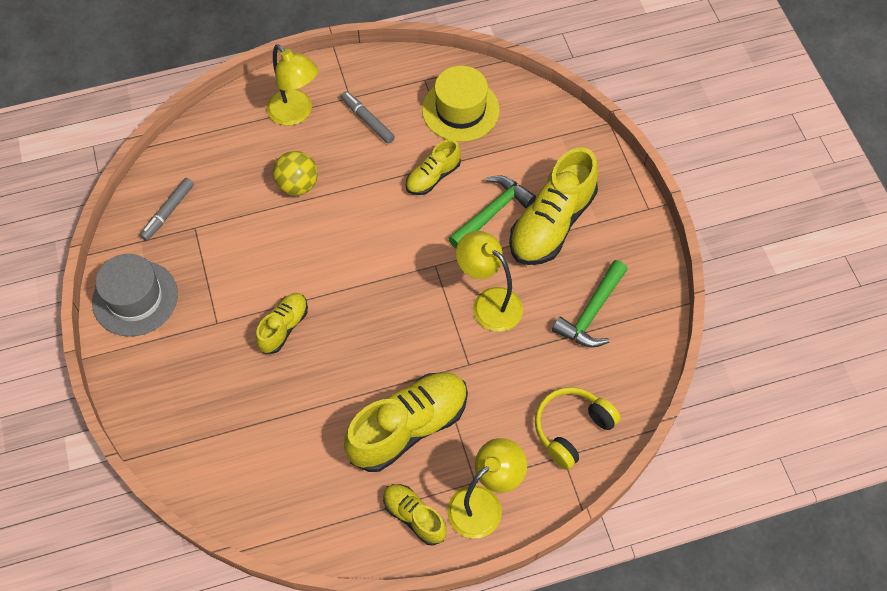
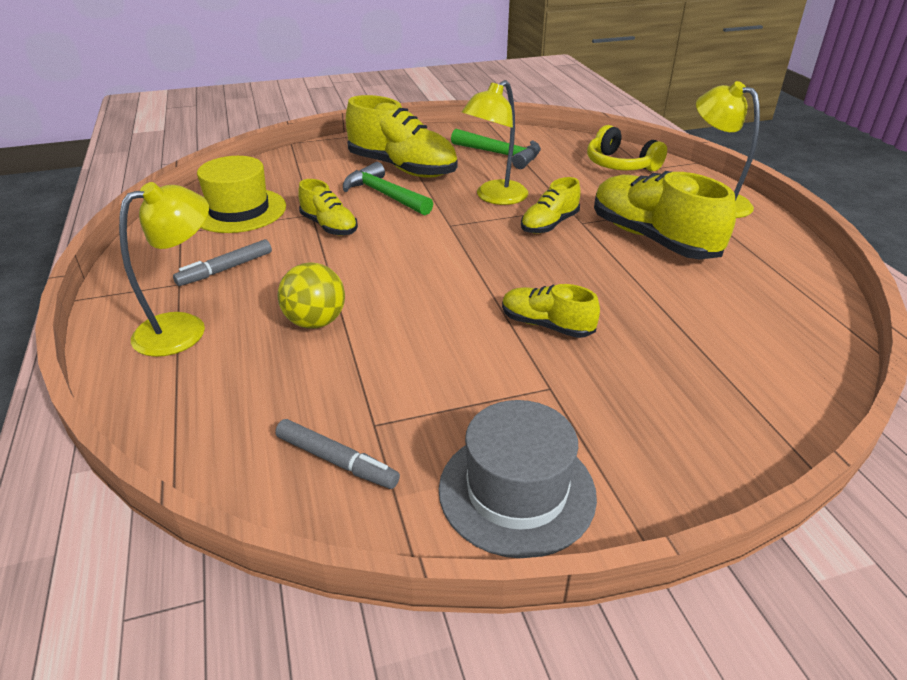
camera: 90 degrees left, 25 degrees down
yellow shoe [383,484,447,546] -> yellow shoe moved to [521,177,580,234]

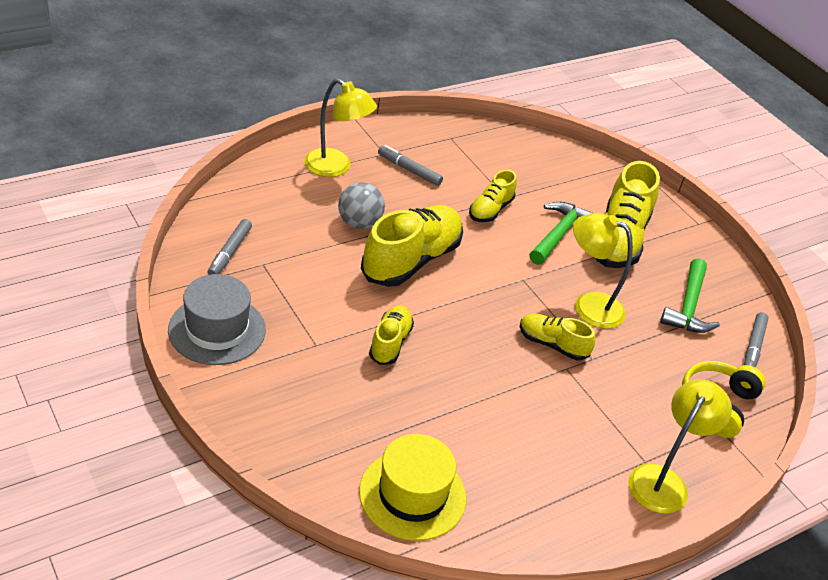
camera: 70 degrees right, 5 degrees up
yellow hat [197,156,286,233] -> yellow hat moved to [359,434,466,541]
yellow ball [277,263,345,329] -> grey ball [338,182,385,229]
yellow shoe [594,171,736,259] -> yellow shoe moved to [361,205,463,287]
none -> grey marker [744,312,769,368]

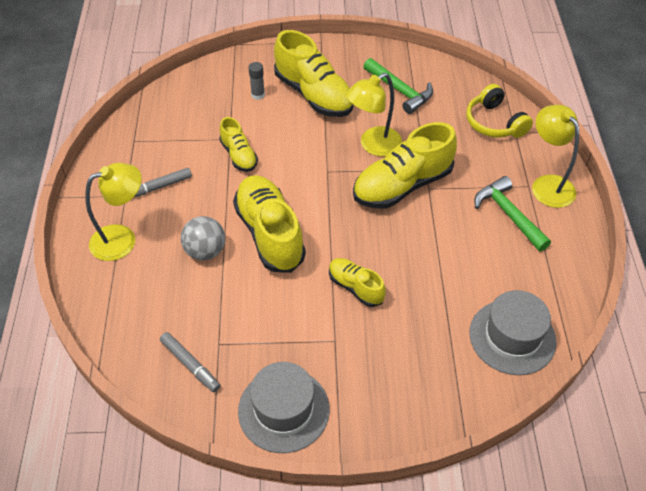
camera: 55 degrees left, 10 degrees up
yellow hat [359,434,466,541] -> grey hat [469,290,557,375]
yellow shoe [520,313,596,360] -> yellow shoe [353,122,457,208], size x1.84
green hammer [529,202,592,265] -> green hammer moved to [474,176,551,251]
grey marker [744,312,769,368] -> none
none -> grey glue stick [248,62,265,100]

